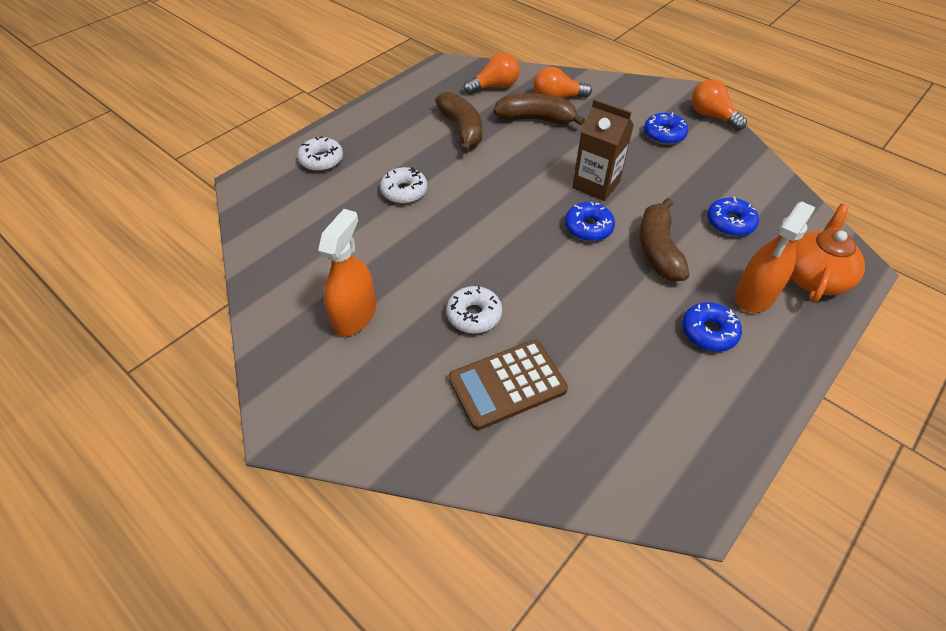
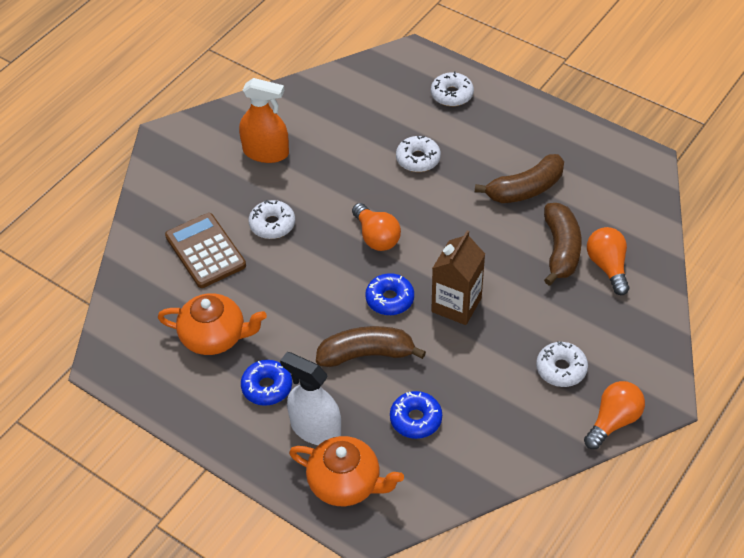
camera: 85 degrees right, 0 degrees up
orange light bulb [464,53,519,94] -> orange light bulb moved to [352,203,401,251]
blue donut [644,112,688,145] -> white donut [536,341,588,387]
orange spray bottle [735,201,815,313] -> white spray bottle [280,352,341,445]
none -> orange teapot [158,293,267,355]

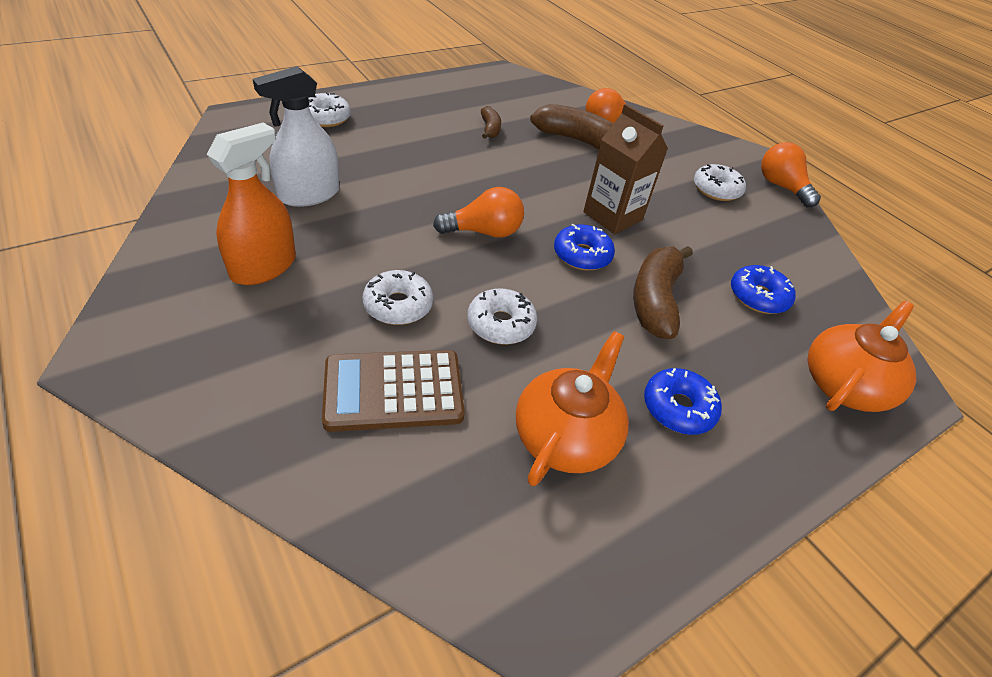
camera: 75 degrees left, 5 degrees down
white spray bottle [280,352,341,445] -> white spray bottle moved to [253,66,339,207]
white donut [396,136,441,172] -> white donut moved to [467,288,537,345]
brown banana [475,154,564,203] -> brown banana [481,106,501,139], size x0.53

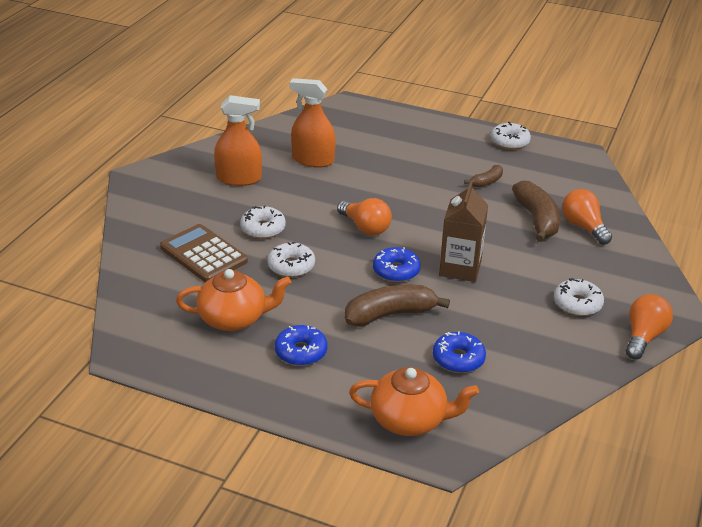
camera: 60 degrees right, 10 degrees down
white spray bottle [253,66,339,207] -> orange spray bottle [289,78,336,167]
white donut [308,92,351,127] -> white donut moved to [491,122,531,150]

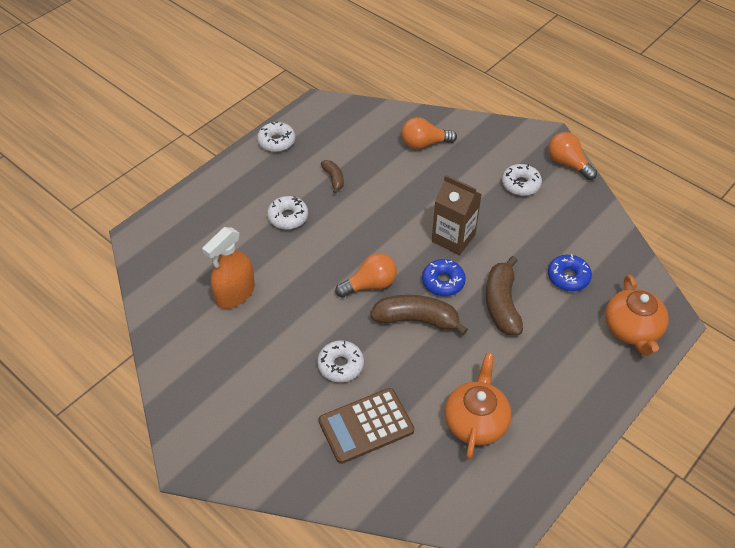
camera: 70 degrees left, 15 degrees up
orange spray bottle [214,95,262,186] -> none
white donut [268,242,315,277] -> white donut moved to [267,196,308,230]
blue donut [275,325,328,366] -> none
orange teapot [349,367,479,436] -> orange teapot turned 150 degrees clockwise [605,274,669,356]
brown banana [512,181,560,242] -> brown banana moved to [370,295,468,335]

